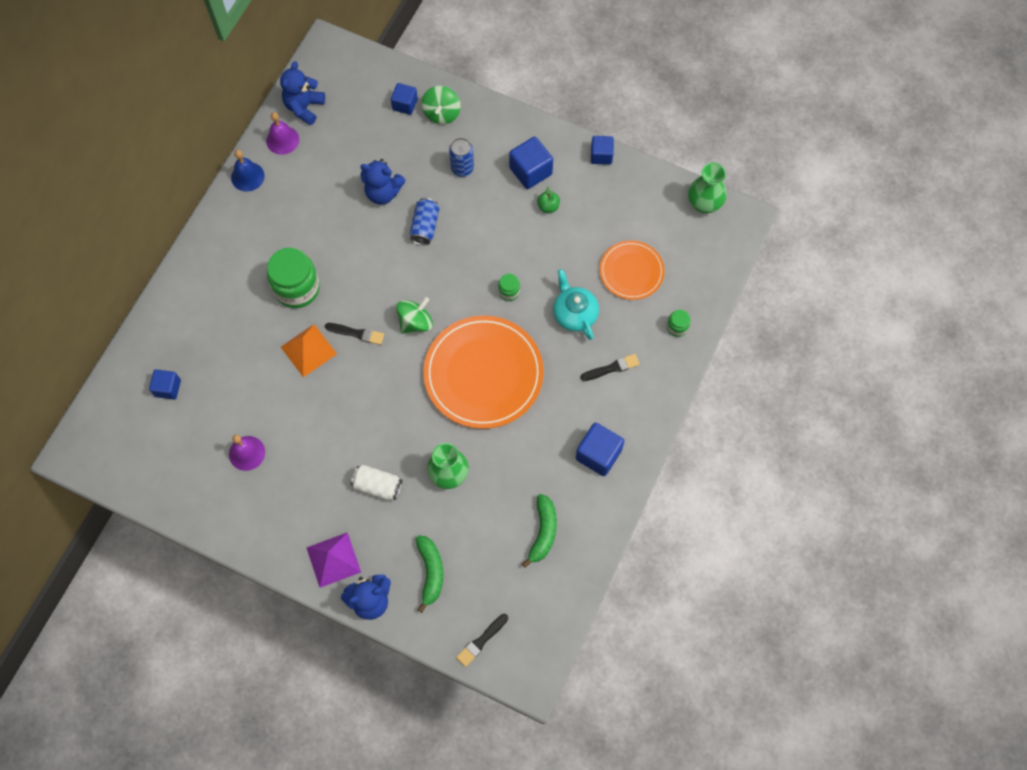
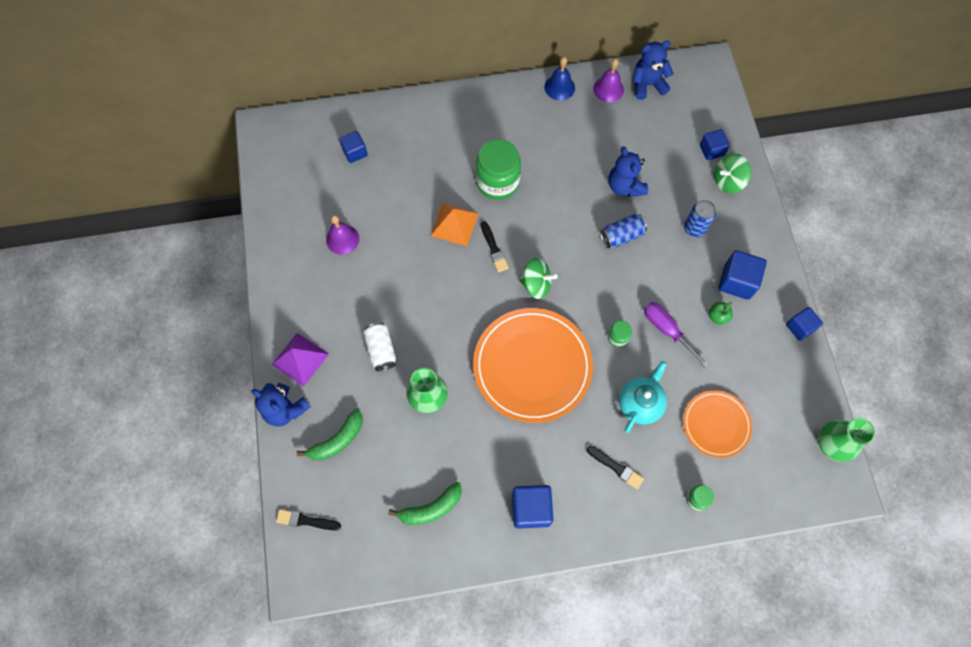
camera: 55 degrees right, 0 degrees up
none -> purple screwdriver [644,302,709,368]

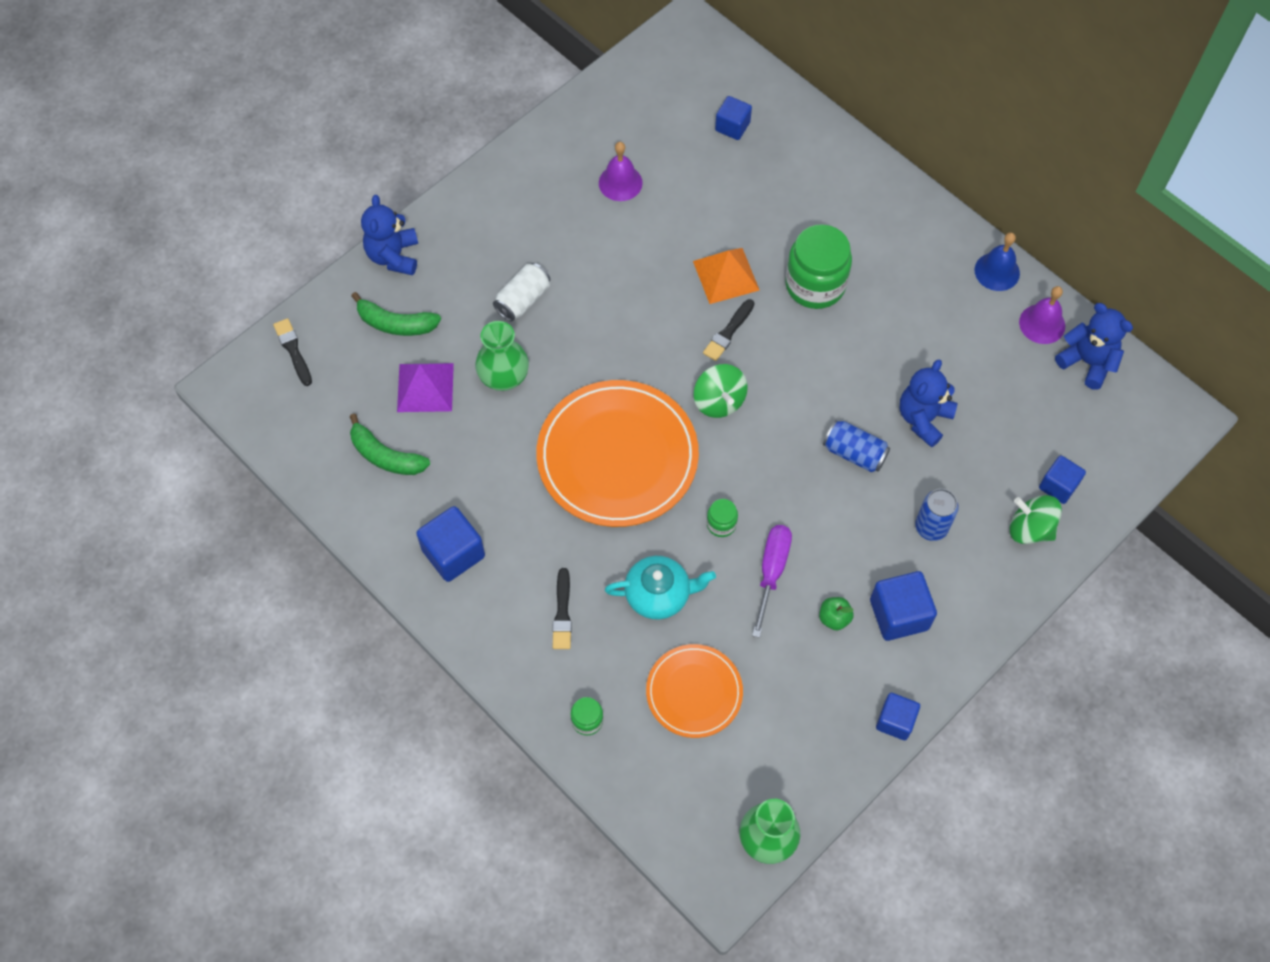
camera: 55 degrees right, 5 degrees down
purple pyramid [272,333,329,387] -> purple pyramid moved to [397,363,454,412]

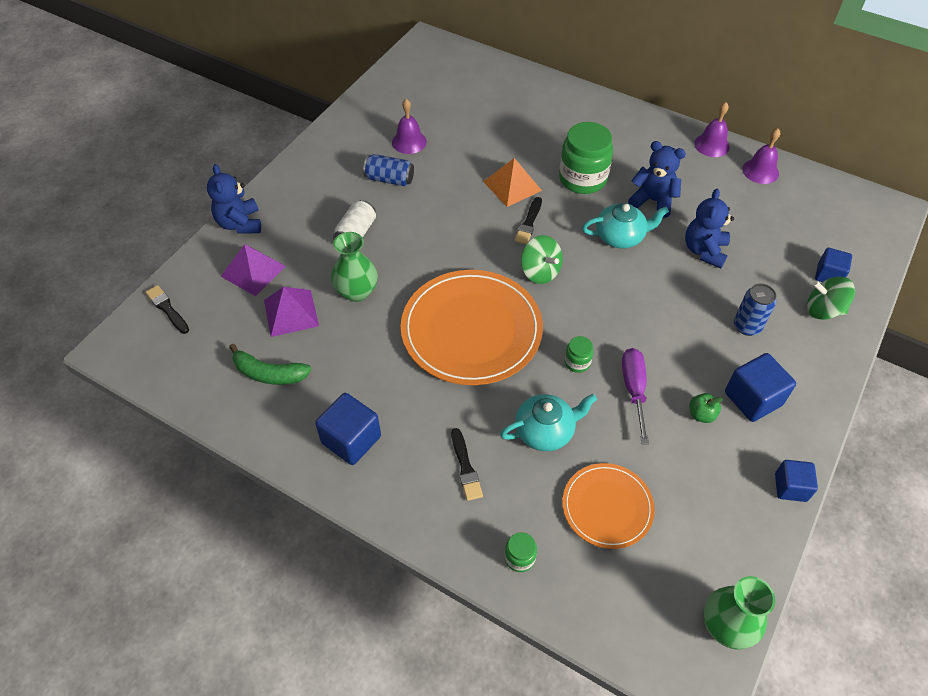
camera: 15 degrees left, 10 degrees down
green banana [351,292,441,336] -> purple pyramid [221,244,286,296]
blue cube [715,96,752,140] -> none
blue can [823,420,890,472] -> blue can moved to [363,154,414,186]
blue bell [974,232,1020,291] -> purple bell [694,102,730,157]
blue teddy bear [1055,303,1133,390] -> blue teddy bear moved to [628,141,686,218]
none -> turquoise teapot [582,203,669,248]

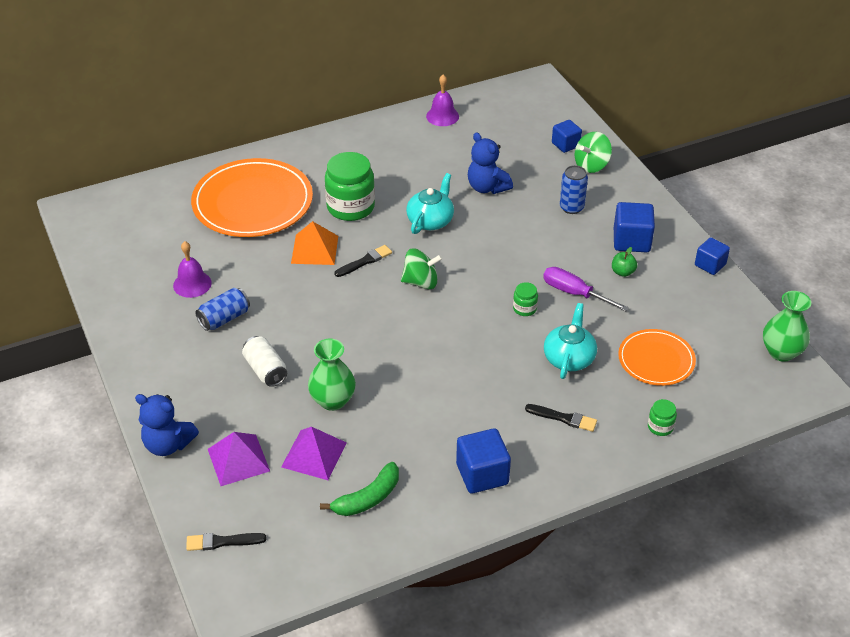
camera: 55 degrees left, 10 degrees down
orange plate [401,270,543,385] -> orange plate moved to [191,158,313,237]
black brush [514,197,542,244] -> black brush turned 90 degrees counterclockwise [335,245,392,277]
blue teddy bear [628,141,686,218] -> none
purple bell [694,102,730,157] -> none

